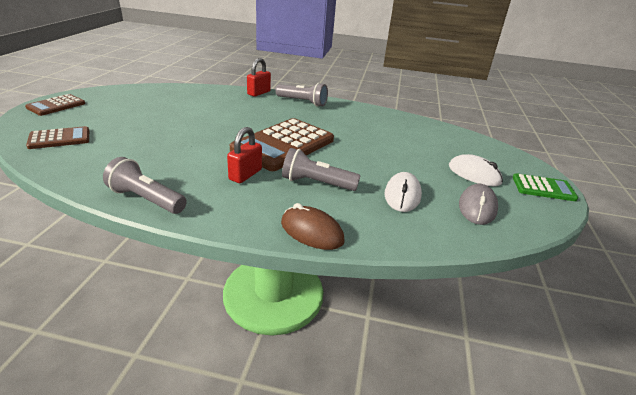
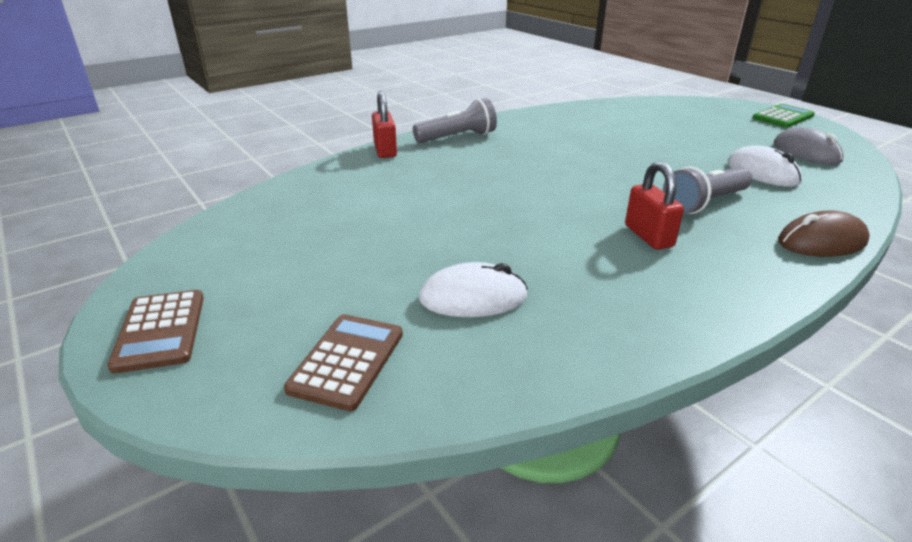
camera: 45 degrees left, 0 degrees up
grey flashlight [103,157,187,214] -> none
brown calculator [230,118,334,171] -> none
white mouse [449,154,503,186] -> white mouse moved to [419,262,528,317]

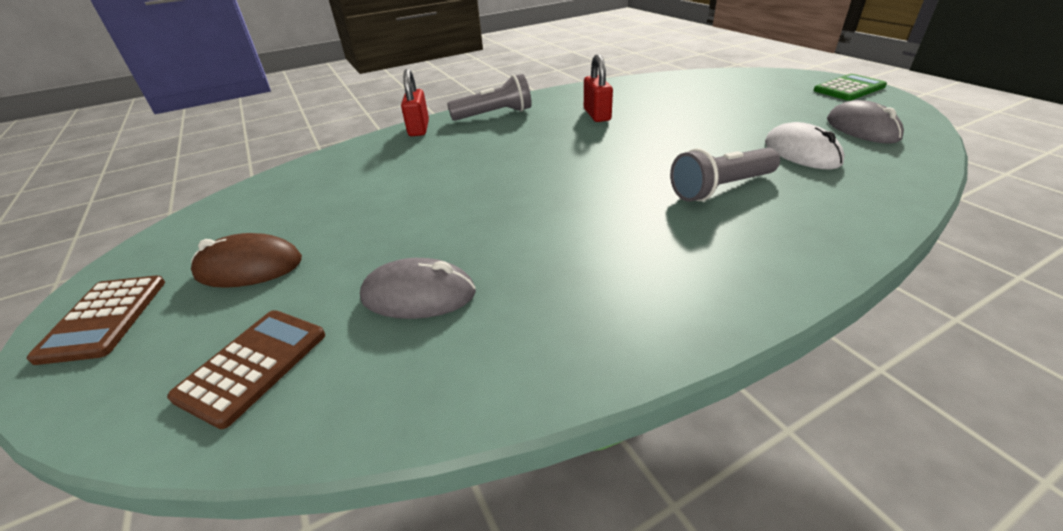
camera: 10 degrees right, 5 degrees up
white mouse [419,262,528,317] -> grey mouse [360,258,476,319]
red padlock [625,161,684,250] -> red padlock moved to [584,54,613,122]
brown mouse [778,211,870,257] -> brown mouse moved to [191,233,302,288]

